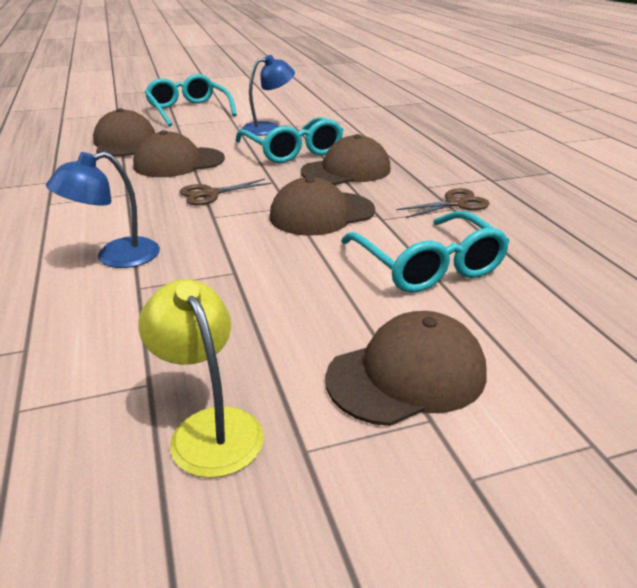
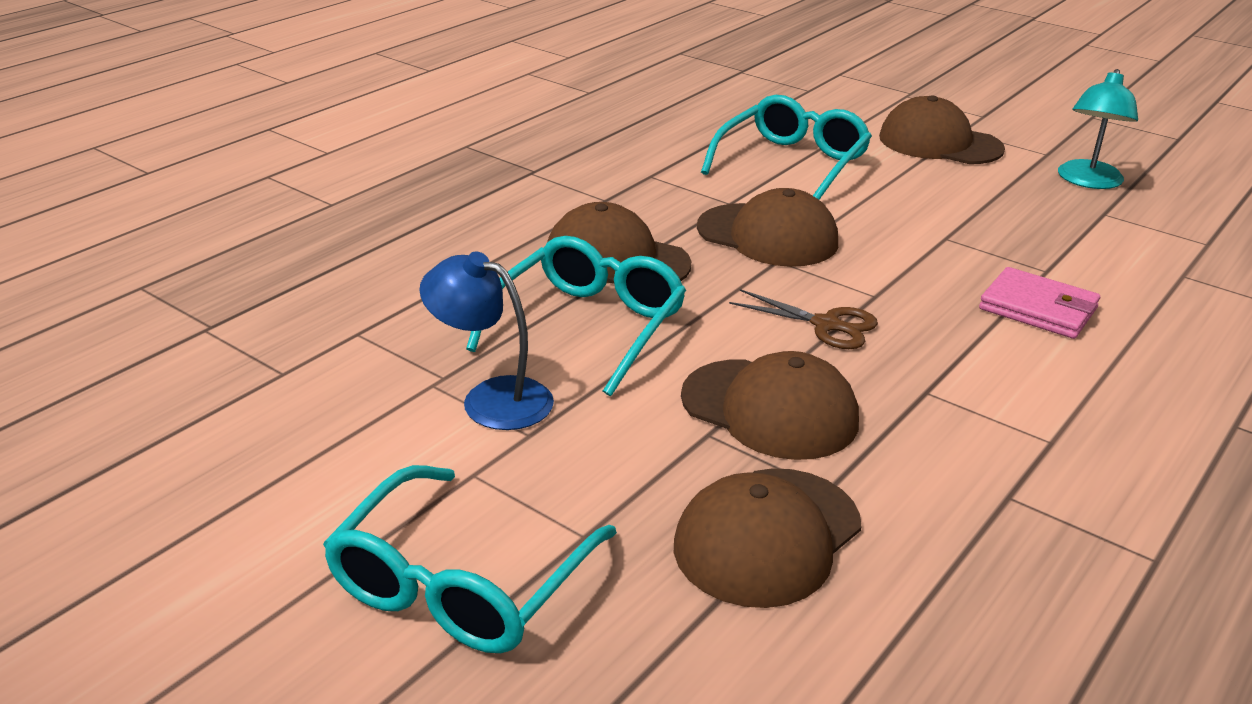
camera: 125 degrees left, 0 degrees up
blue lamp [46,152,160,268] -> pink wallet [979,267,1100,339]
yellow lamp [138,279,264,478] -> turquoise lamp [1058,69,1138,189]
brown scissors [396,188,490,218] -> none

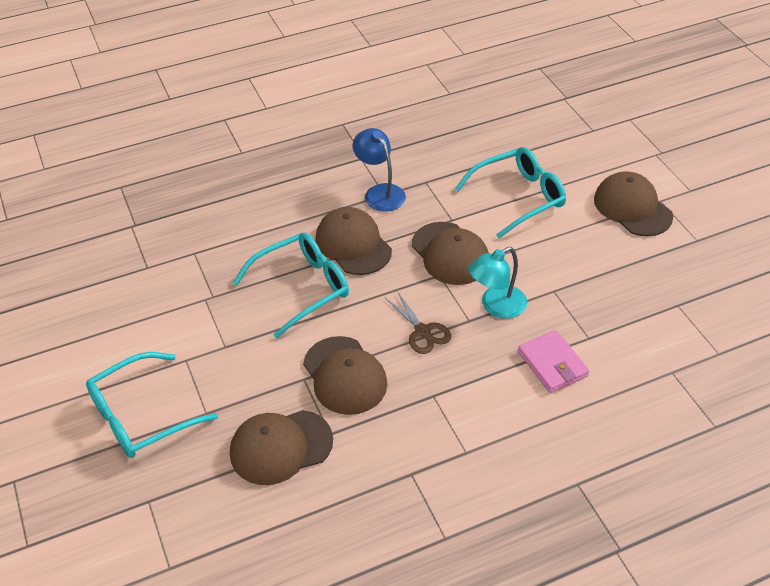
camera: 30 degrees right, 15 degrees up
blue lamp [419,252,554,430] -> blue lamp moved to [353,128,406,212]
turquoise lamp [1058,69,1138,189] -> turquoise lamp moved to [468,247,527,319]

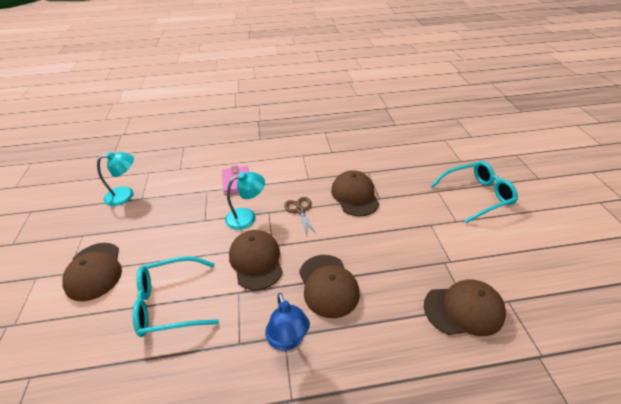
camera: 165 degrees left, 5 degrees down
brown cap [230,410,333,485] -> brown cap moved to [424,279,506,336]
turquoise glasses [233,232,349,339] -> none
none -> turquoise lamp [97,152,134,206]

